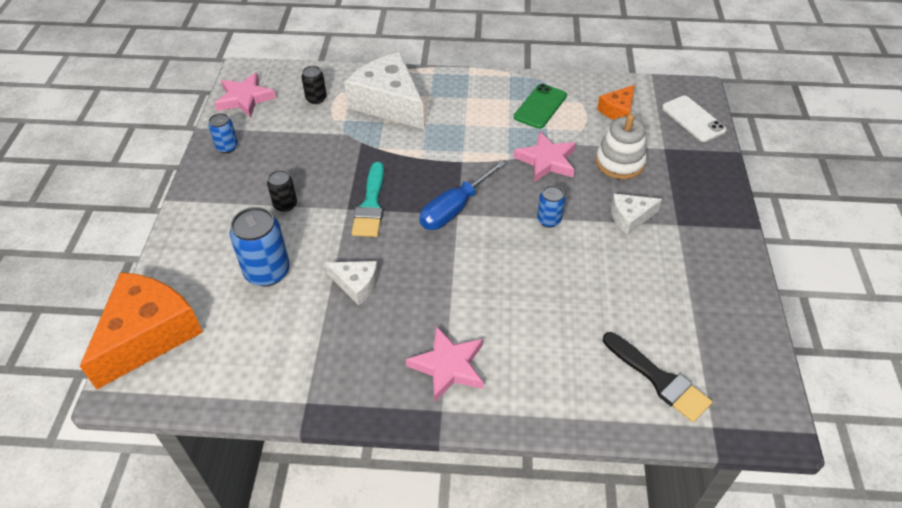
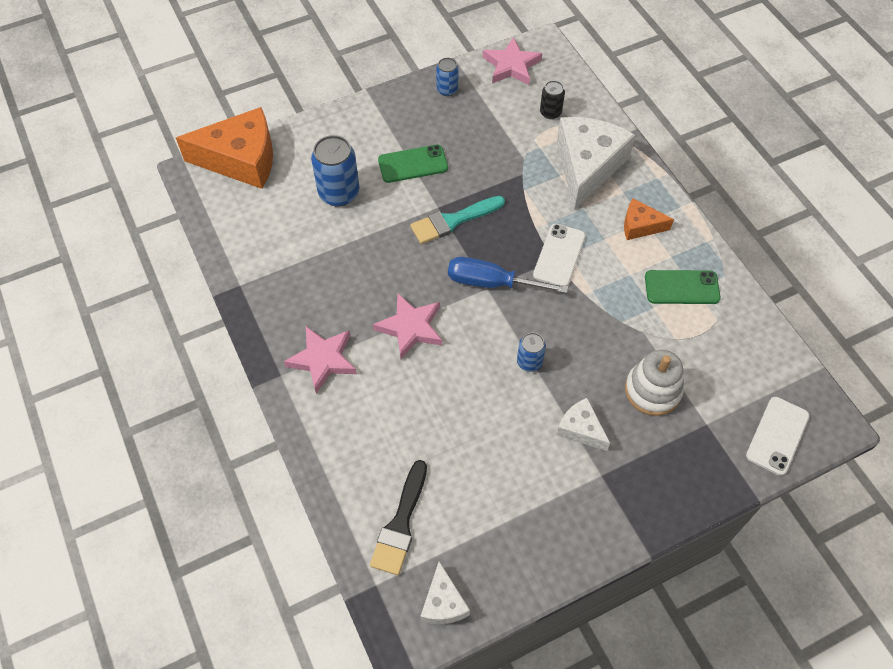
camera: 60 degrees right, 10 degrees up
black can [267,170,297,212] -> green phone [378,145,448,183]
white cheese [325,261,378,306] -> white cheese moved to [420,561,470,624]
pink star [513,132,576,182] -> pink star moved to [373,293,442,359]
orange cheese [597,85,635,120] -> orange cheese moved to [624,198,674,240]
none -> white phone [533,224,586,286]

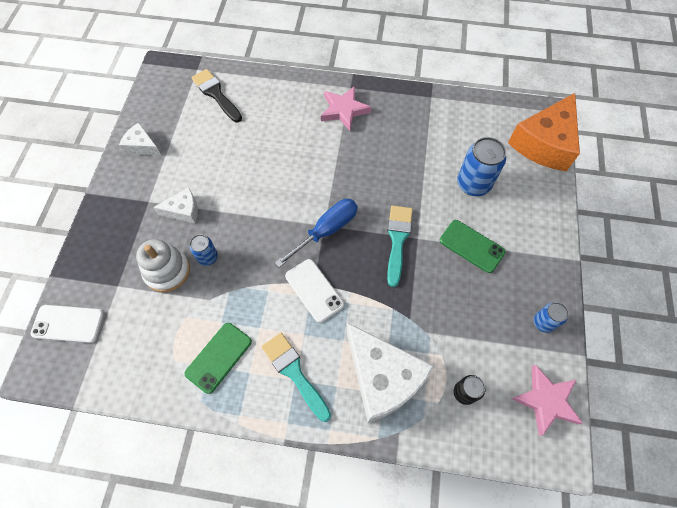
camera: 125 degrees right, 5 degrees up
pink star [373,293,442,359] -> none
green phone [378,145,448,183] -> green phone turned 75 degrees counterclockwise [440,220,505,273]
white cheese [420,561,470,624] -> white cheese moved to [119,123,161,155]
blue can [517,333,546,372] -> blue can moved to [189,234,218,266]
orange cheese [624,198,674,240] -> turquoise brush [262,333,331,422]
white phone [746,397,810,476] -> white phone turned 60 degrees counterclockwise [31,305,104,343]

